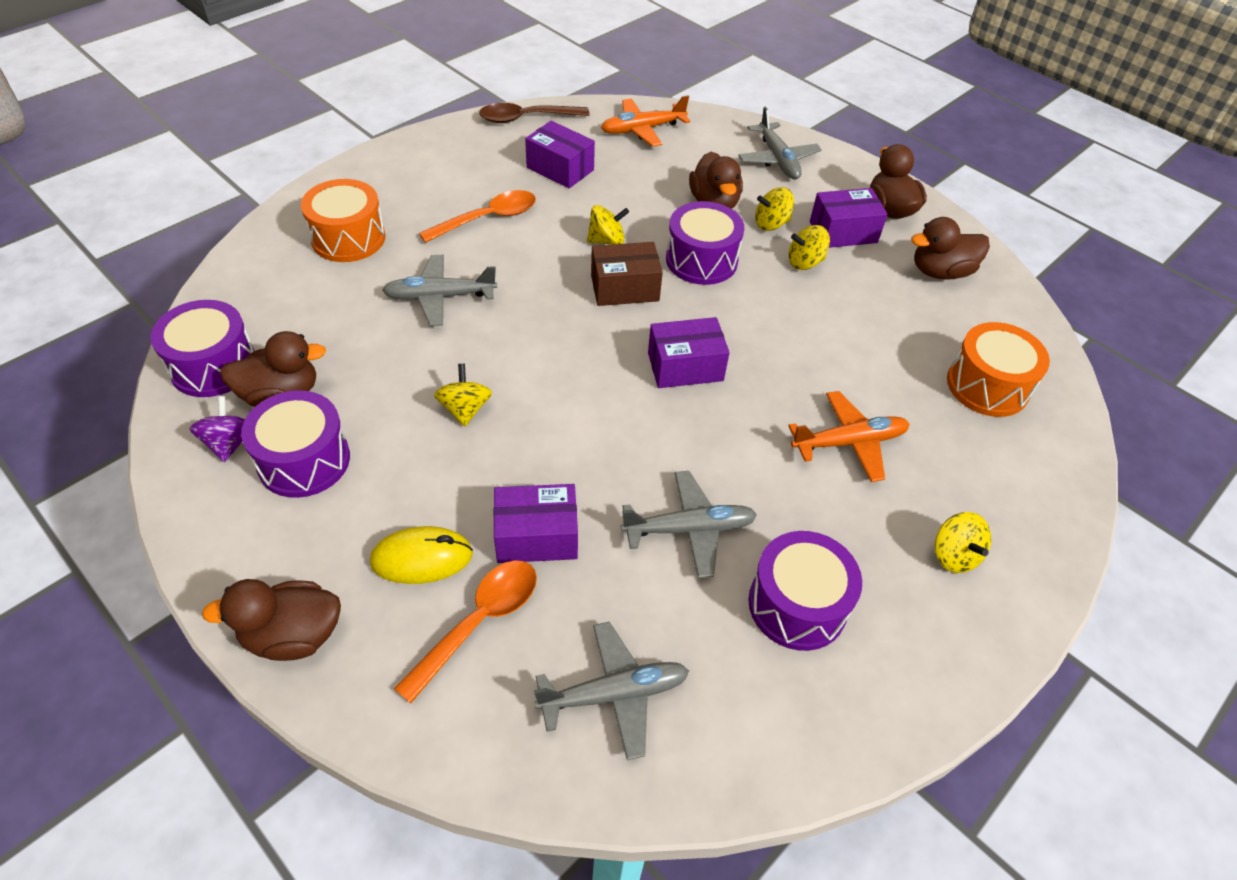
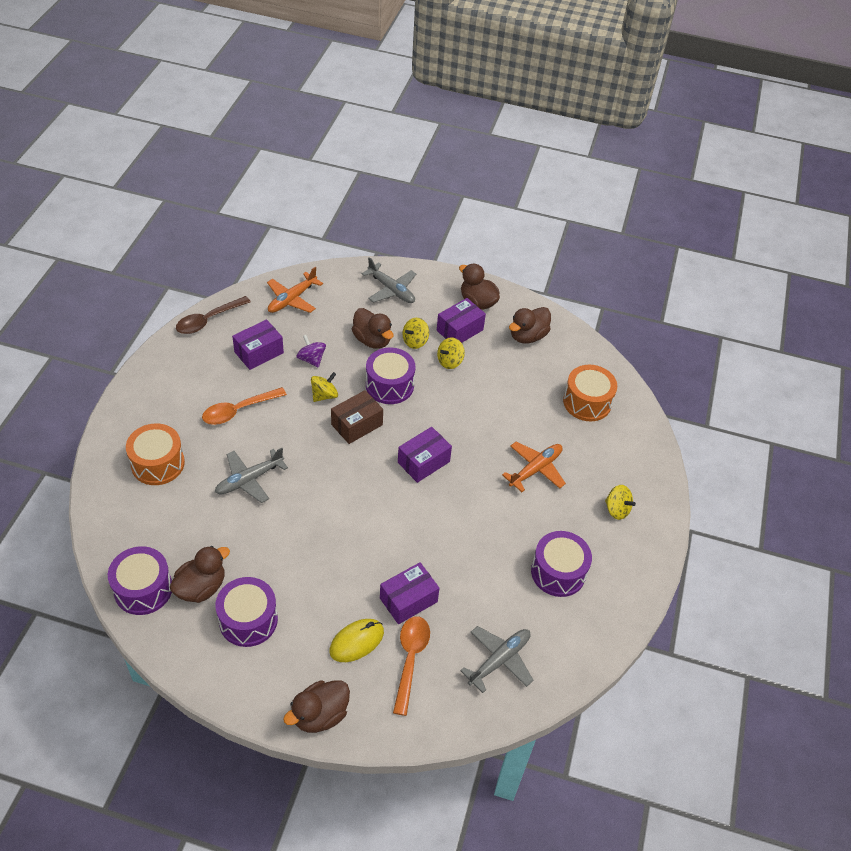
camera: 30 degrees left, 0 degrees up
purple spinning top [190,396,245,462] -> purple spinning top moved to [296,335,326,368]
orange spoon [419,190,536,243] -> orange spoon turned 150 degrees counterclockwise [202,387,287,425]
yellow spinning top [434,364,492,427] -> none
purple box [525,121,595,188] -> purple box turned 45 degrees counterclockwise [232,319,284,370]
grey plane [621,471,757,578] -> none

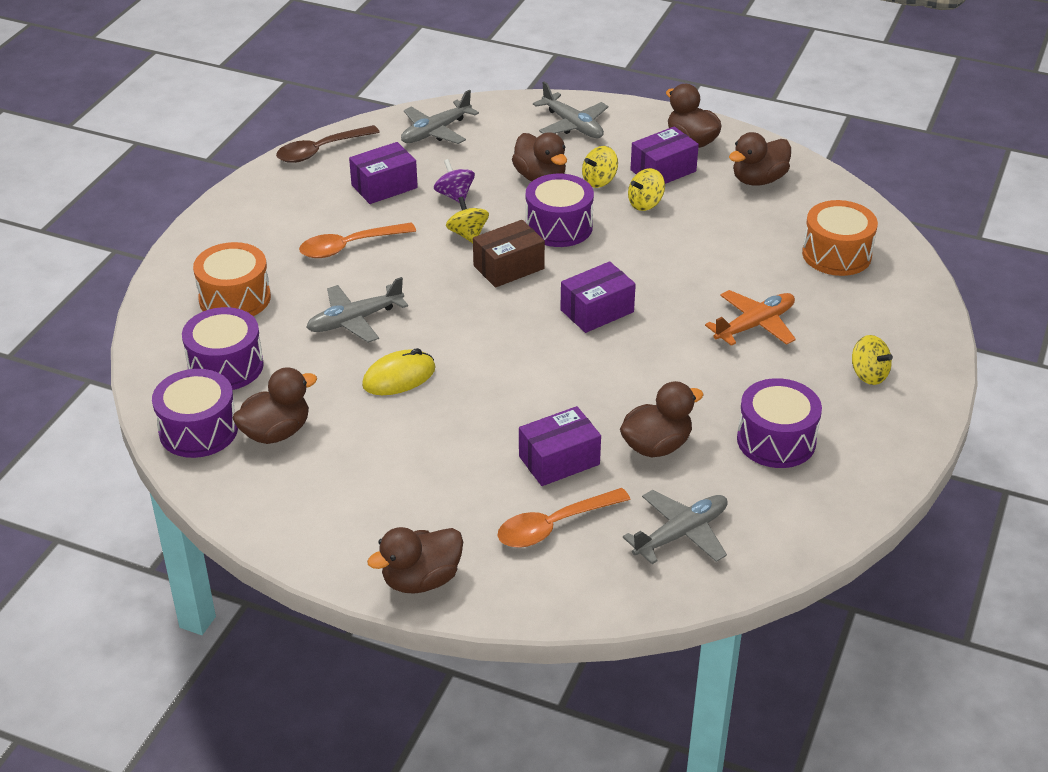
camera: 10 degrees right, 10 degrees down
purple drum [215,577,278,647] -> purple drum moved to [182,307,264,390]
orange plane [267,267,323,313] -> grey plane [401,90,479,144]
yellow spinning top [311,372,338,402] -> yellow spinning top turned 75 degrees counterclockwise [446,197,489,243]
yellow mouse [329,619,384,662] -> yellow mouse moved to [362,348,435,395]
orange spoon [393,616,430,716] -> orange spoon turned 135 degrees counterclockwise [497,488,631,548]
none -> brown duck [620,381,704,457]

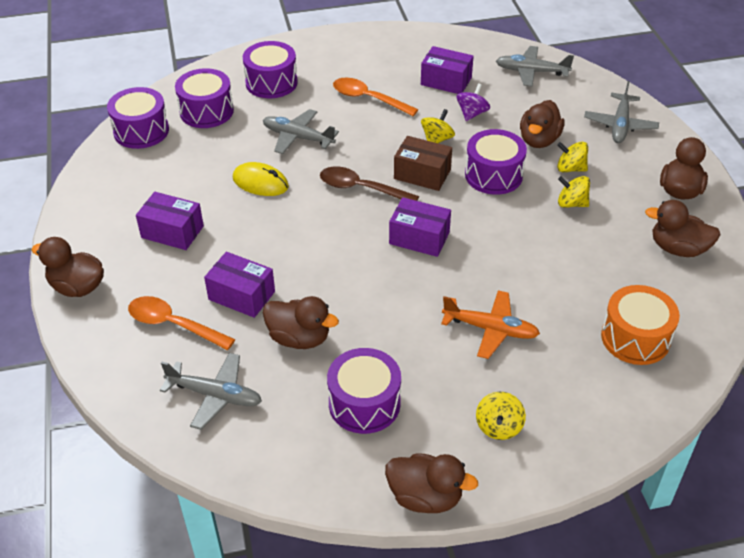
camera: 55 degrees right, 5 degrees up
orange drum [193,242,271,316] -> purple drum [243,41,298,98]
brown duck [232,367,317,444] -> brown duck moved to [385,454,478,513]
brown spoon [276,125,380,163] -> brown spoon moved to [320,167,419,201]
purple box [630,126,699,184] -> purple box moved to [136,192,204,250]

